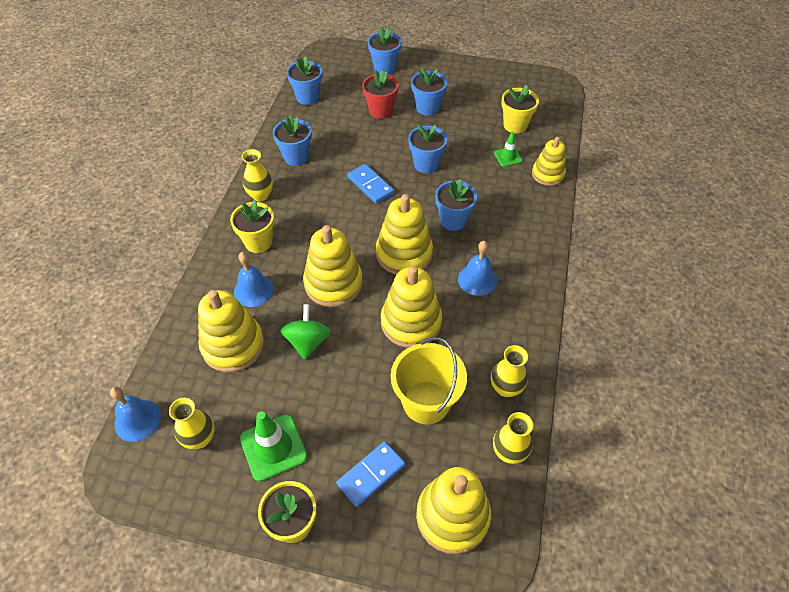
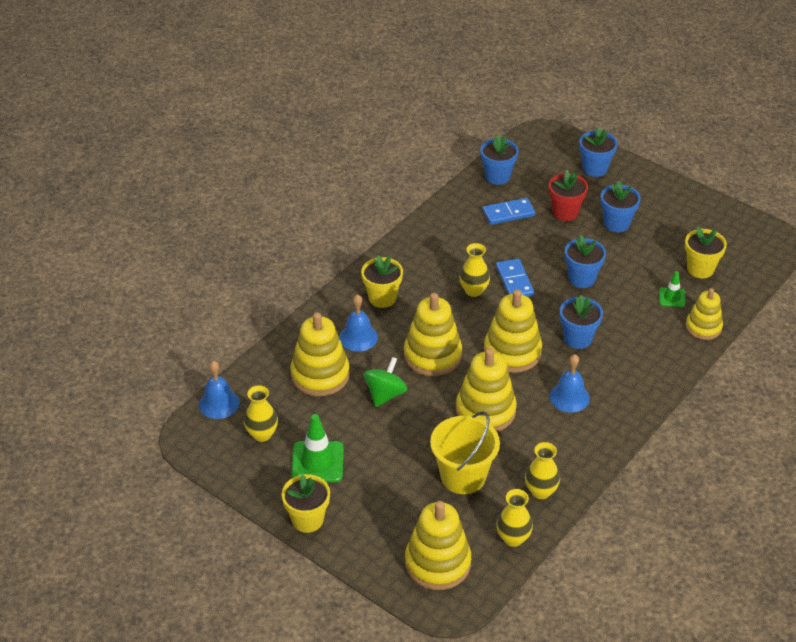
camera: 25 degrees right, 10 degrees down
yellow vase [242,149,273,201] -> yellow vase moved to [459,243,490,297]
blue flower pot [273,116,312,166] -> none
blue domino [336,441,405,507] -> blue domino moved to [483,198,535,225]

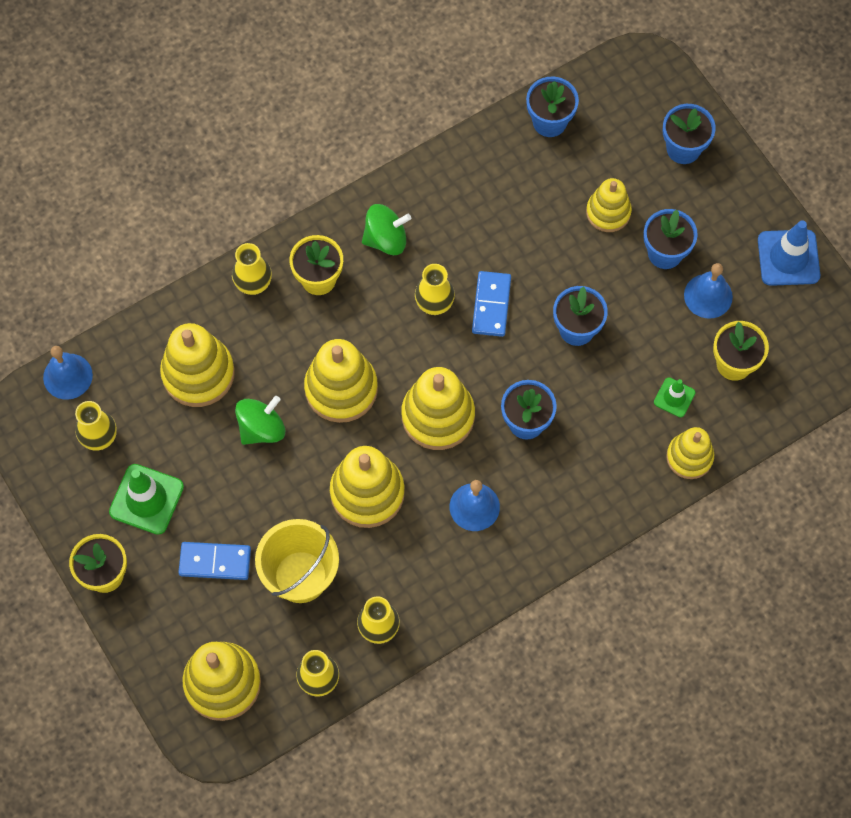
camera: 20 degrees right, 25 degrees up
blue bell [339,294,378,351] -> blue bell moved to [684,263,733,319]
blue domino [483,198,535,225] -> blue domino moved to [178,542,251,580]
red flower pot [549,170,588,221] -> yellow stacking toy [586,178,632,232]
none -> yellow vase [232,243,272,295]
none -> green spinning top [362,204,411,255]
none -> blue traffic cone [758,220,820,286]

